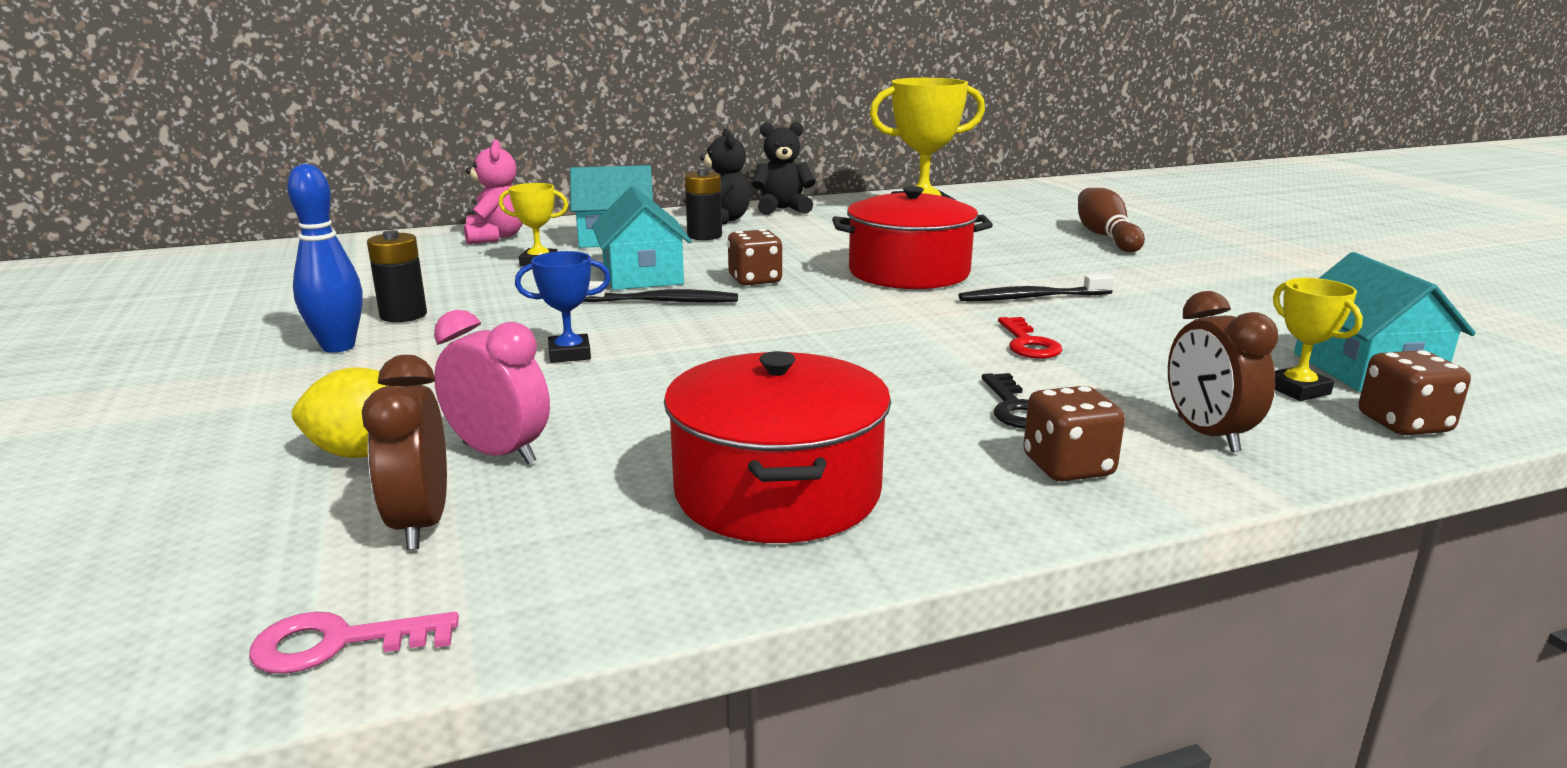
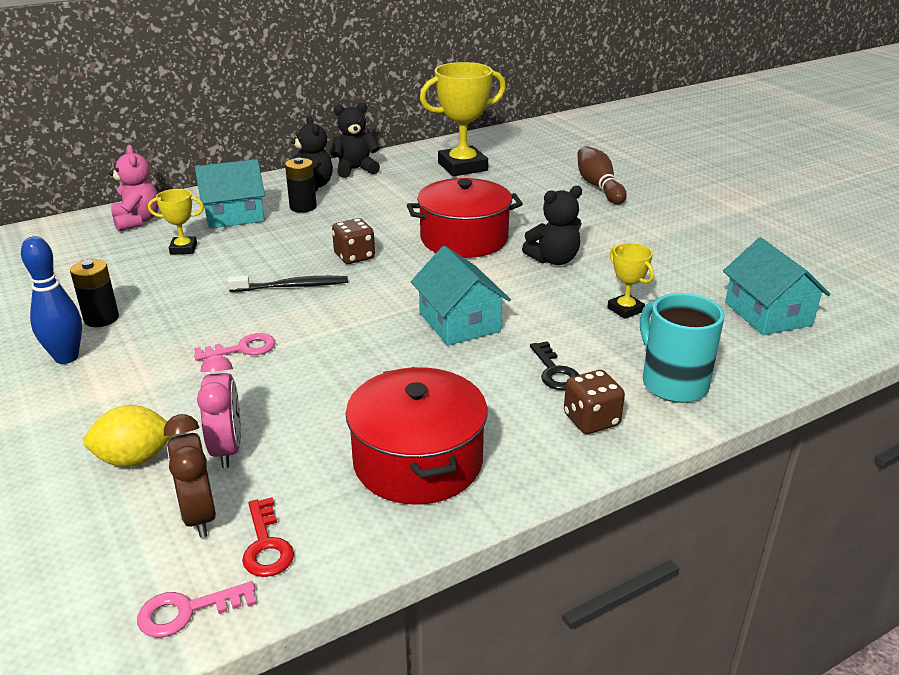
camera: 10 degrees left, 10 degrees up
pink clock [434,310,550,464] -> pink clock turned 60 degrees clockwise [197,355,241,468]
blue trophy [515,251,610,363] -> pink key [194,333,276,361]
turquoise house [592,186,692,290] -> turquoise house moved to [411,246,511,345]
black toothbrush [959,274,1114,301] -> black teddy bear [522,186,582,265]
red key [998,317,1062,359] -> red key moved to [242,497,294,577]
brown clock [1168,291,1278,452] -> turquoise mug [640,293,725,403]
yellow trophy [1273,278,1363,401] -> yellow trophy moved to [607,243,654,319]
brown dice [1359,350,1471,435] -> none

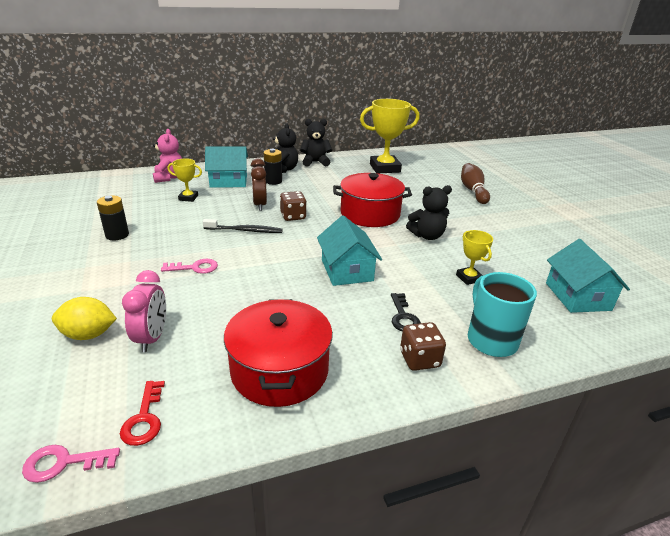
camera: 10 degrees right, 0 degrees up
blue bowling pin [21,236,82,364] -> none
brown clock [164,414,216,538] -> brown clock moved to [251,158,267,211]

